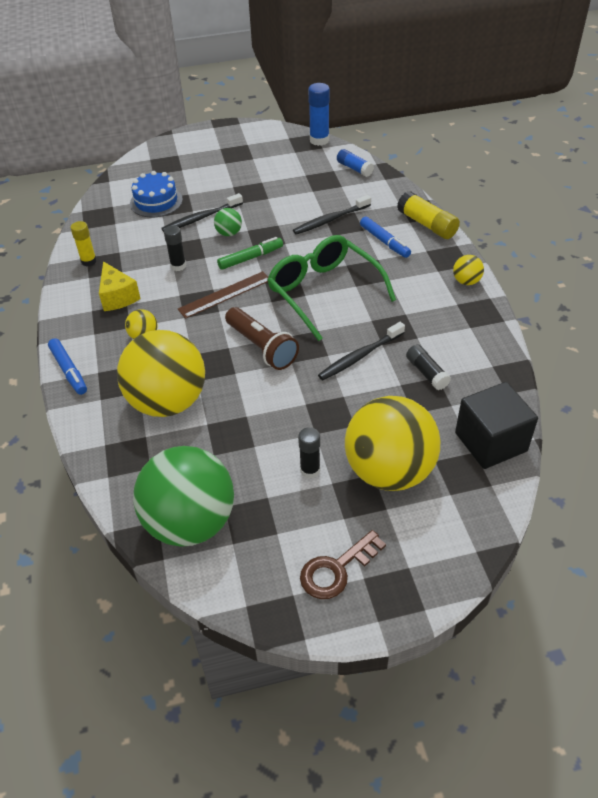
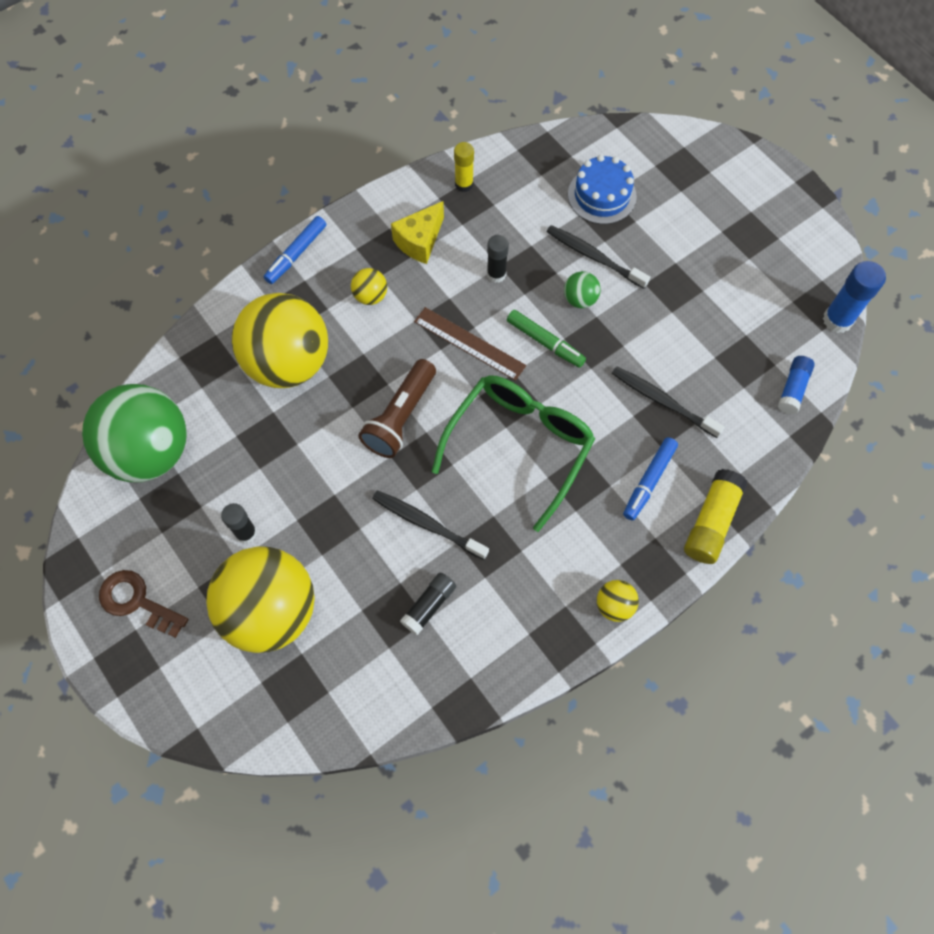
camera: 65 degrees right, 20 degrees up
black cube [455,382,538,469] -> none

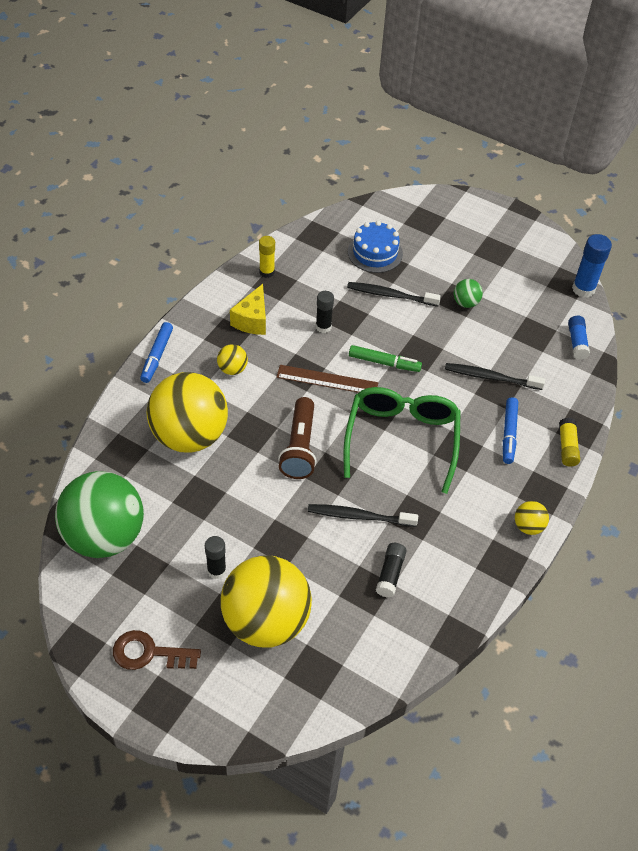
camera: 25 degrees left, 15 degrees down
green ball [564,271,601,308] -> green ball moved to [454,279,483,308]
yellow glue stick [684,469,748,564] -> yellow glue stick [559,417,580,467], size x0.66

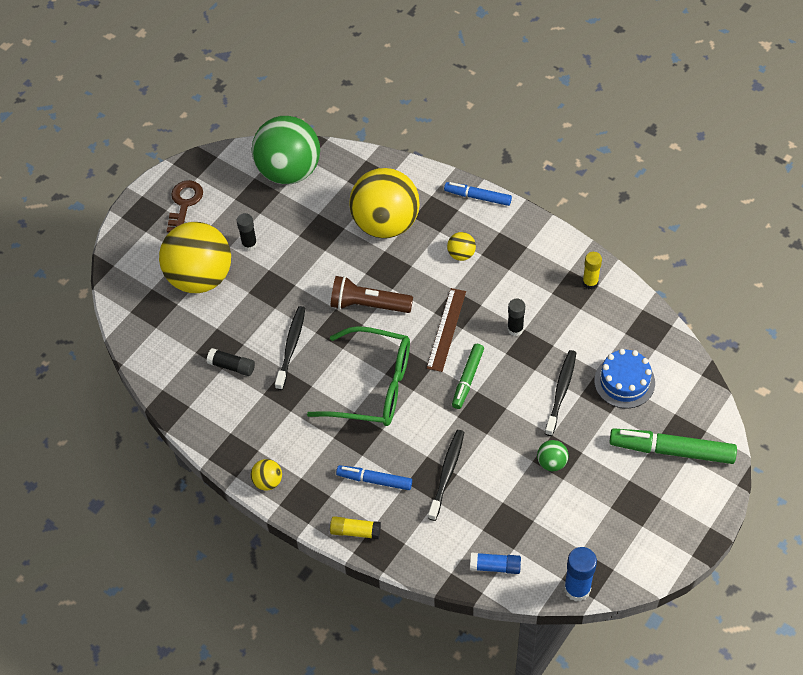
camera: 100 degrees right, 5 degrees up
yellow cheese [230,284,266,335] -> none
none -> green marker [609,428,737,464]

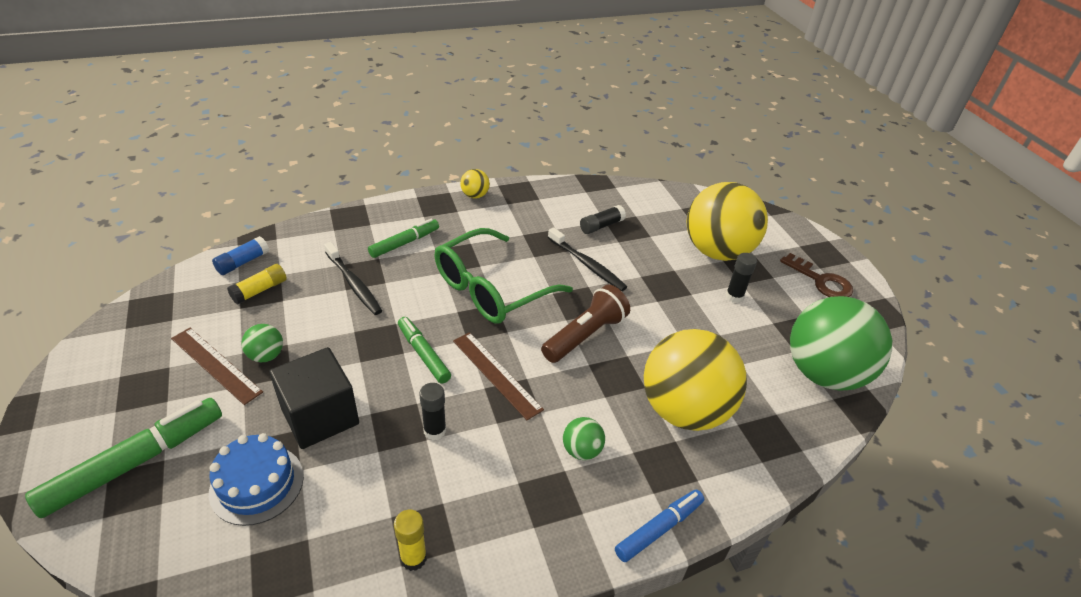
camera: 120 degrees right, 15 degrees down
yellow glue stick [330,516,381,539] -> yellow glue stick moved to [227,264,287,305]
blue marker [336,465,412,490] -> green marker [368,219,439,258]
yellow ball [447,232,476,261] -> green ball [563,417,605,460]
black toothbrush [545,350,576,436] -> black cube [269,347,359,449]
blue glue stick [564,547,597,602] -> none
none -> brown ruler [171,328,263,405]

